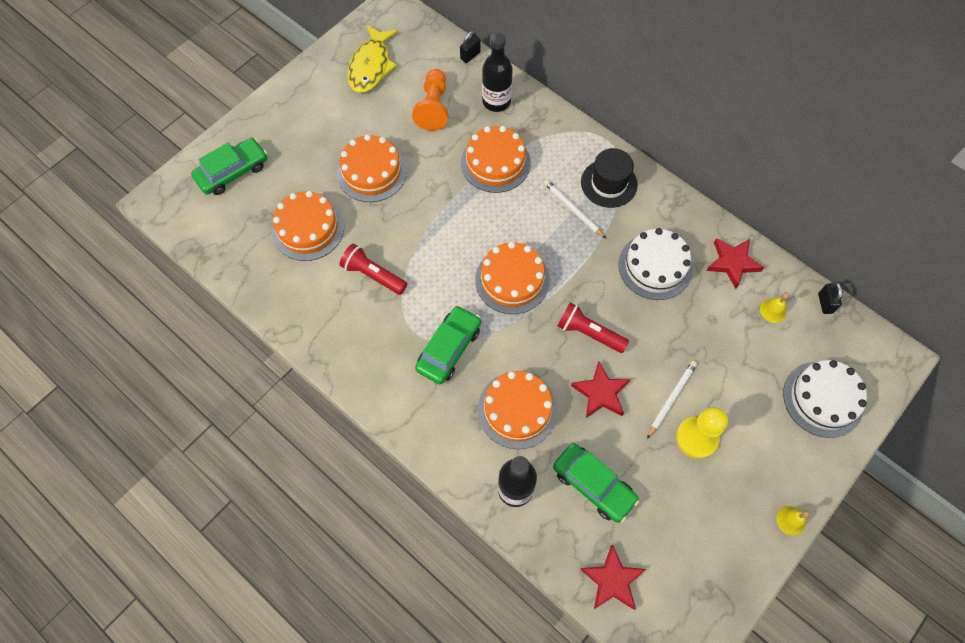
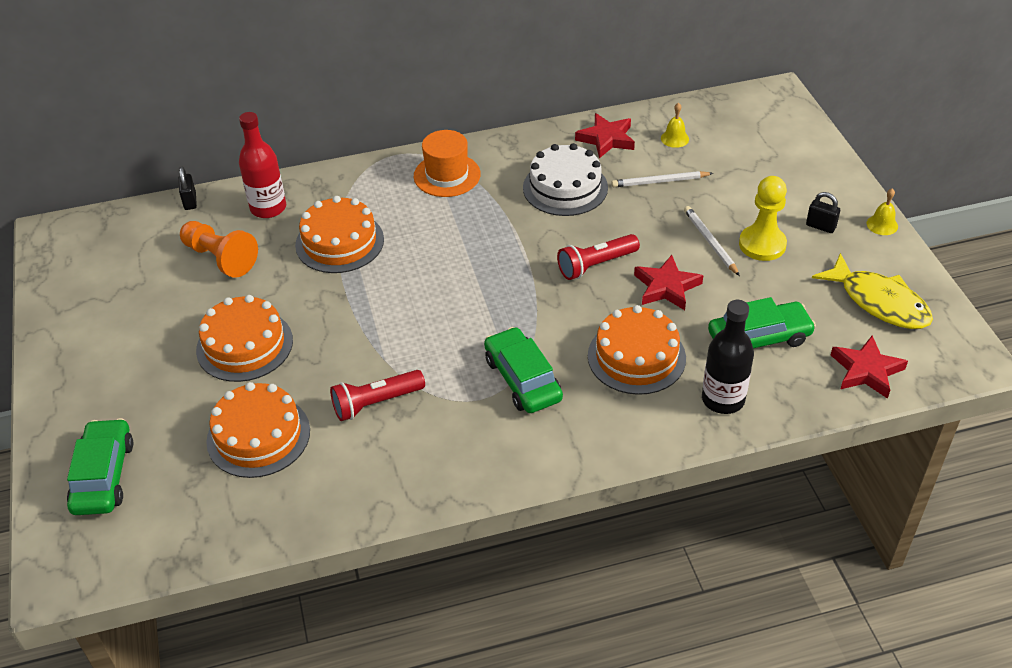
camera: 55 degrees left, 20 degrees down
yellow fish [347,25,398,93] -> yellow fish moved to [812,253,933,329]
orange cake [475,242,550,314] -> none
black bottle [482,33,513,112] -> red bottle [239,112,286,218]
white pencil [544,180,606,239] -> white pencil moved to [611,171,713,187]
black hat [581,148,638,208] -> orange hat [414,130,481,197]
white cake [783,360,867,438] -> none
black padlock [818,282,842,314] -> black padlock moved to [806,192,840,233]

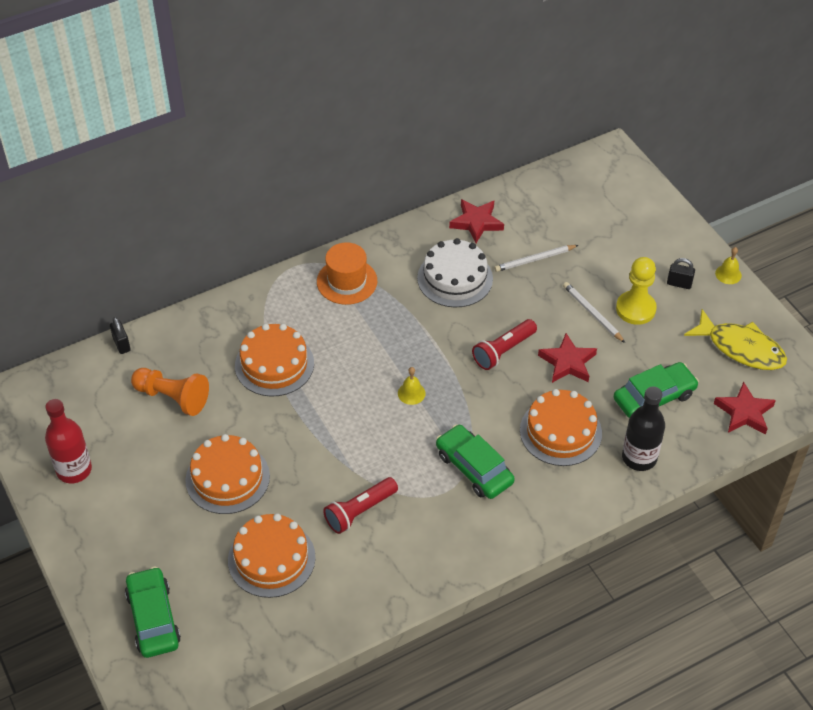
camera: 15 degrees left, 5 degrees up
red bottle [239,112,286,218] -> red bottle moved to [45,399,92,483]
yellow bell [661,103,689,148] -> yellow bell moved to [398,367,426,405]

